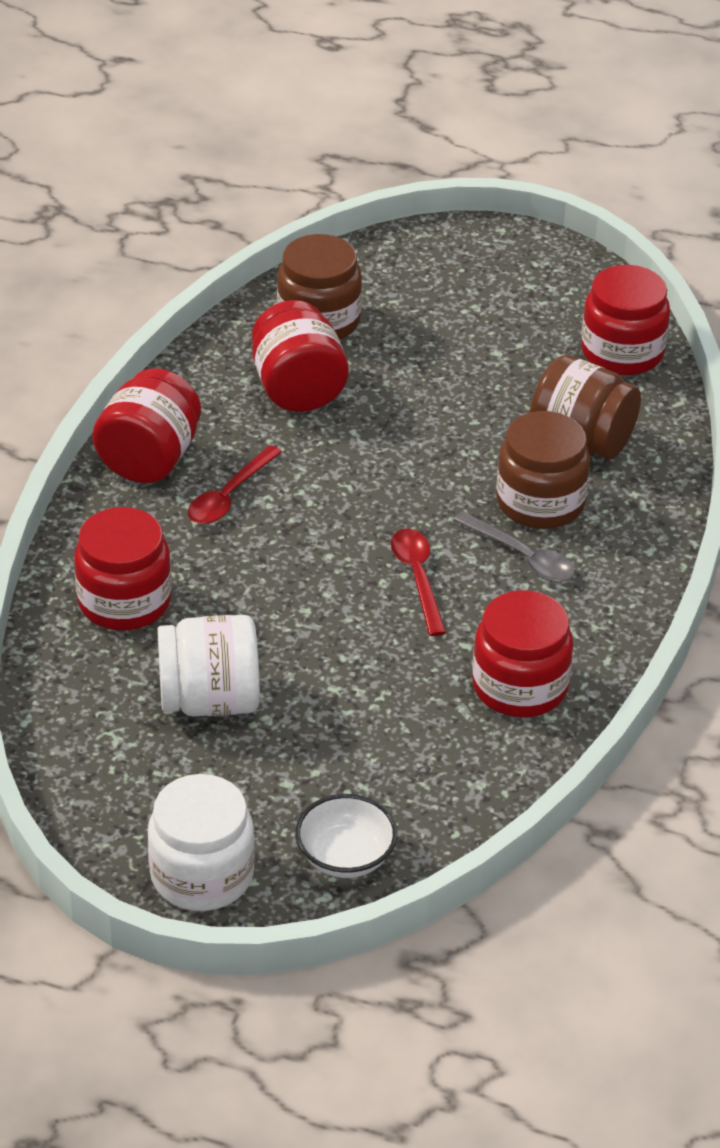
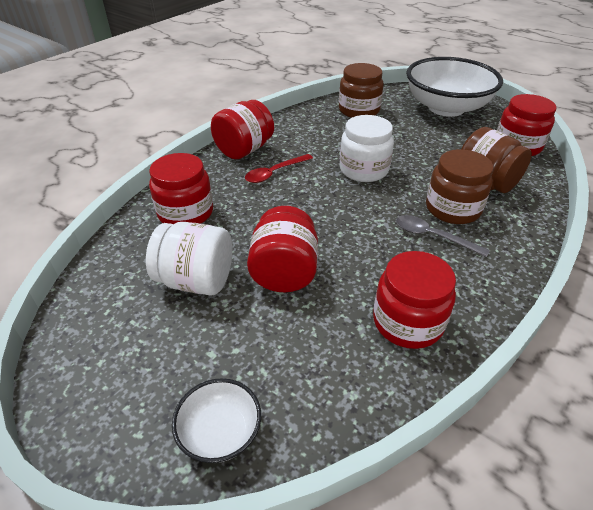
camera: 20 degrees right, 0 degrees up
white jar [148,774,255,911] -> white jar moved to [340,115,394,182]
red jar [252,300,349,412] -> red jar moved to [247,206,318,292]
red spoon [391,529,446,636] -> none
grey spoon [453,512,575,582] -> grey spoon turned 150 degrees clockwise [396,215,490,257]
none -> white bowl [406,57,503,117]

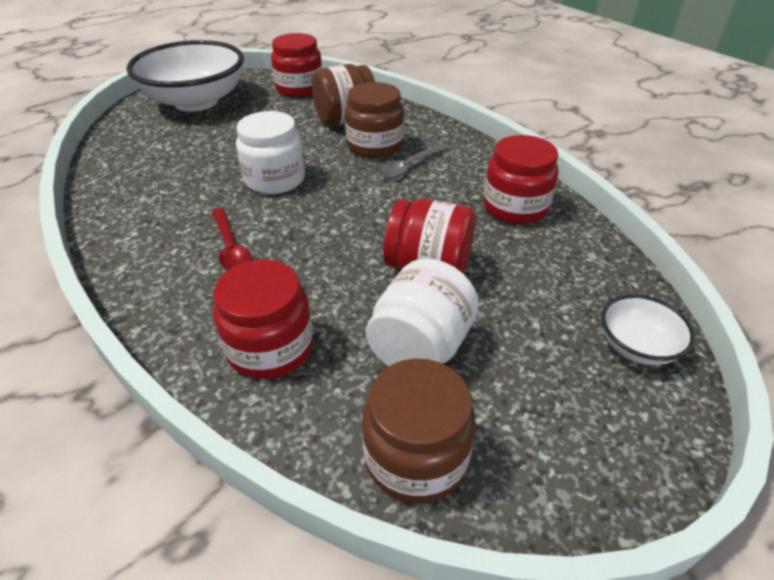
camera: 75 degrees left, 0 degrees up
red jar [211,100,274,159] -> none
brown jar [339,63,384,118] -> brown jar moved to [362,358,476,503]

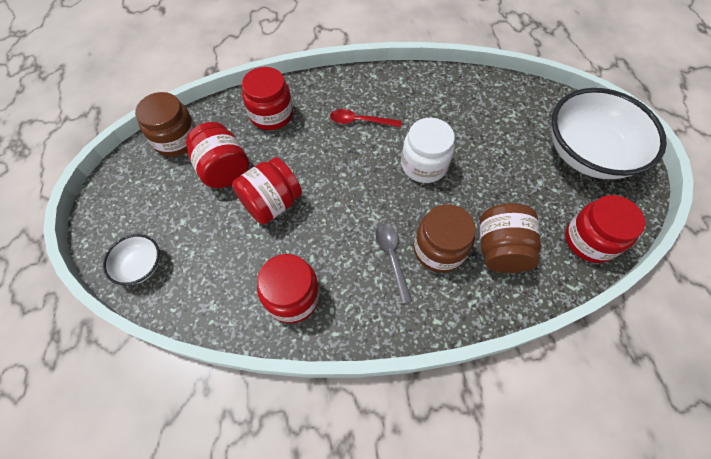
camera: 120 degrees right, 20 degrees up
white jar [366,258,479,367] -> red jar [186,122,249,188]

